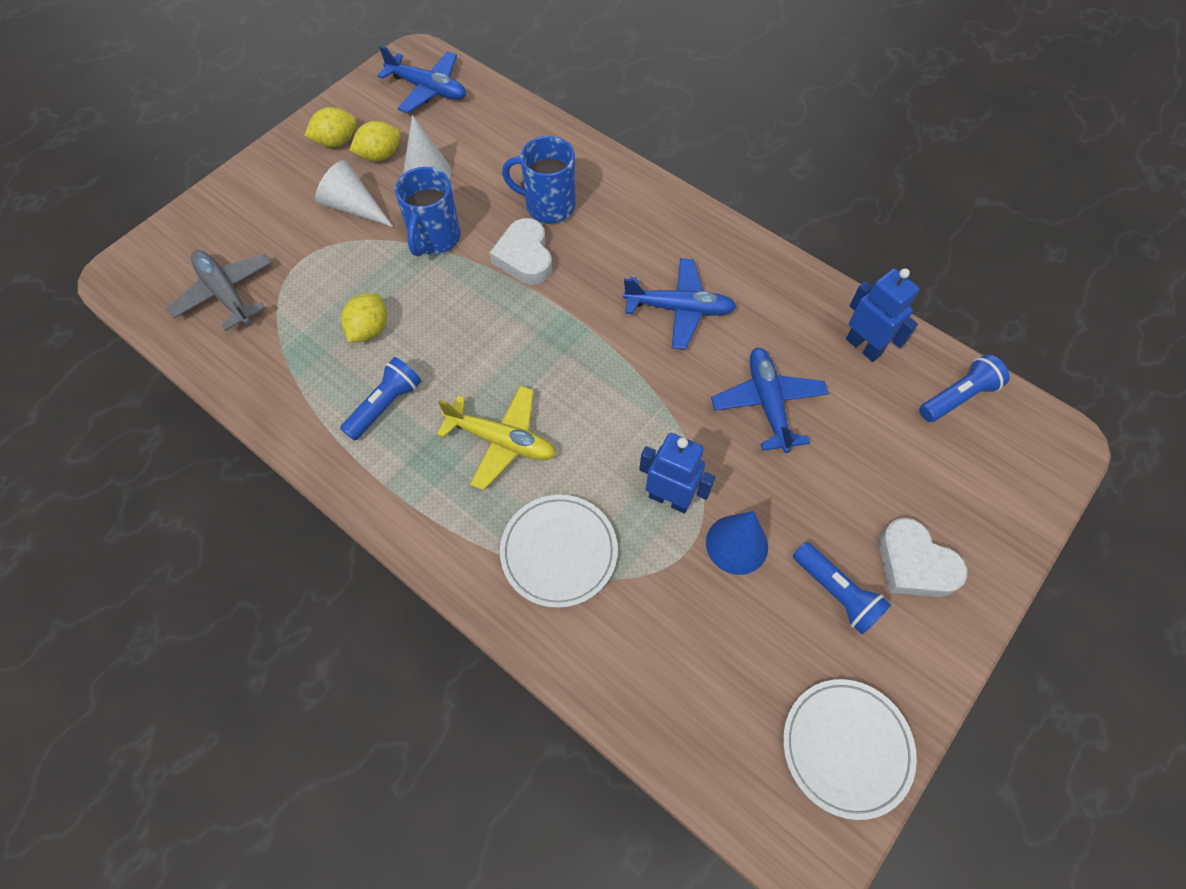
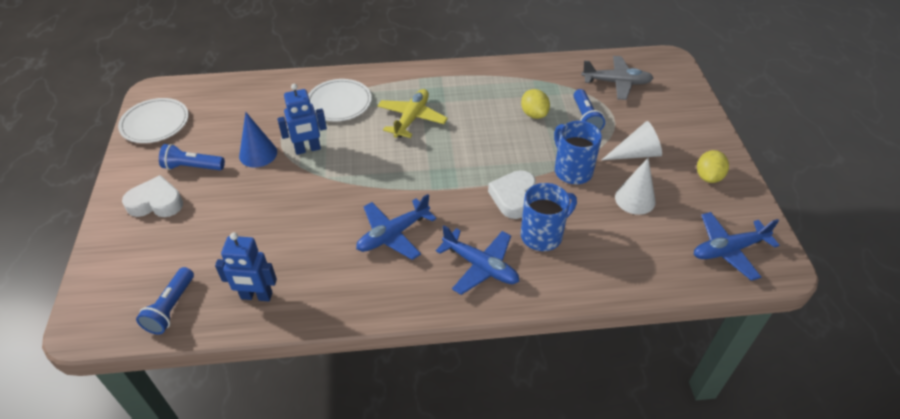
camera: 135 degrees right, 15 degrees down
blue flashlight [340,357,422,441] -> blue flashlight moved to [573,89,605,131]
yellow lemon [349,121,401,161] -> none
yellow plane [437,385,556,491] -> yellow plane turned 135 degrees clockwise [377,89,448,138]
white heart [489,218,552,285] -> white heart turned 105 degrees counterclockwise [488,170,536,219]
blue plane [711,348,829,453] -> blue plane moved to [436,225,519,295]

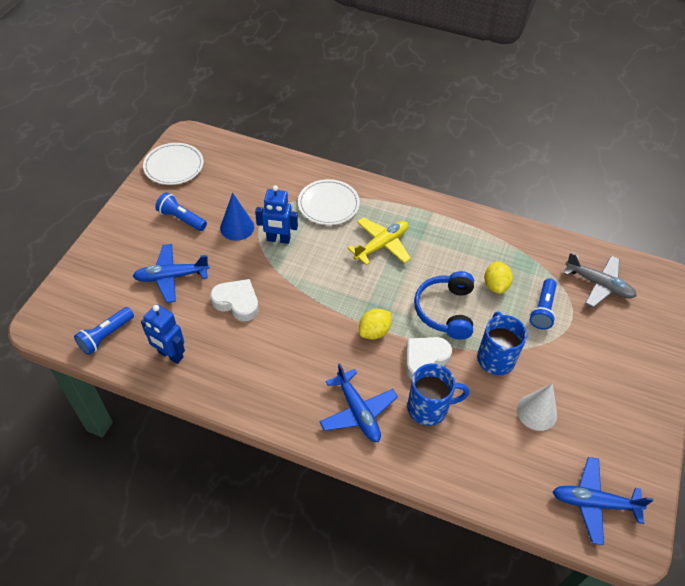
camera: 25 degrees right, 5 degrees up
white heart [122,175,183,217] -> white heart moved to [210,279,259,321]
blue plane [356,194,436,260] -> blue plane moved to [133,244,210,303]
white cone [602,121,662,160] -> none
yellow lemon [697,150,729,183] -> yellow lemon moved to [359,309,391,340]
none -> blue headphones [414,271,474,340]

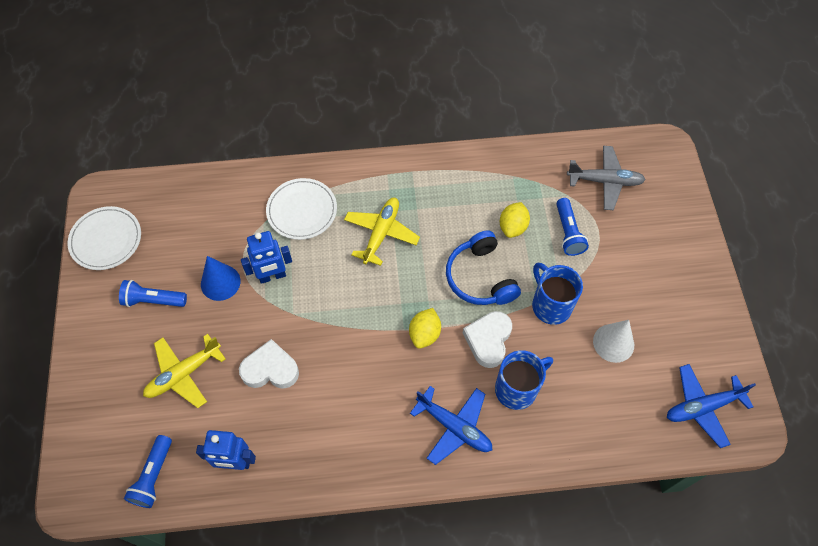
camera: 25 degrees left, 10 degrees up
blue plane [133,244,210,303] -> yellow plane [143,334,226,408]
yellow lemon [484,261,513,294] -> yellow lemon turned 45 degrees clockwise [500,202,530,238]

